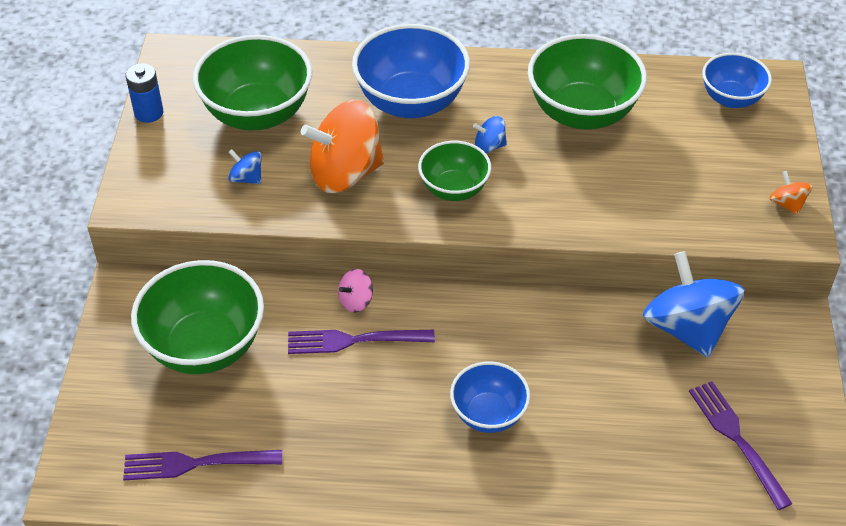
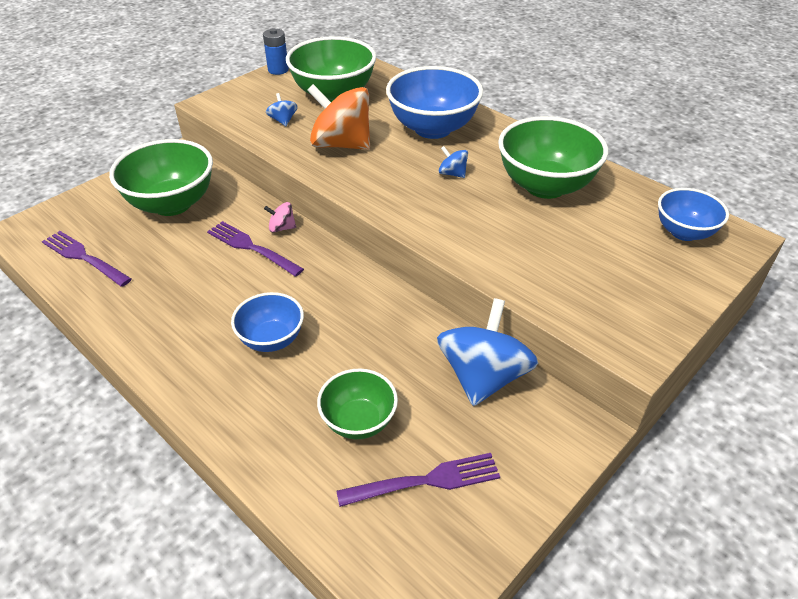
camera: 40 degrees right, 5 degrees down
green bowl [418,141,491,201] -> green bowl moved to [317,368,398,440]
purple fork [689,381,793,510] -> purple fork turned 60 degrees clockwise [336,453,500,507]
orange spinning top [769,171,812,215] -> none

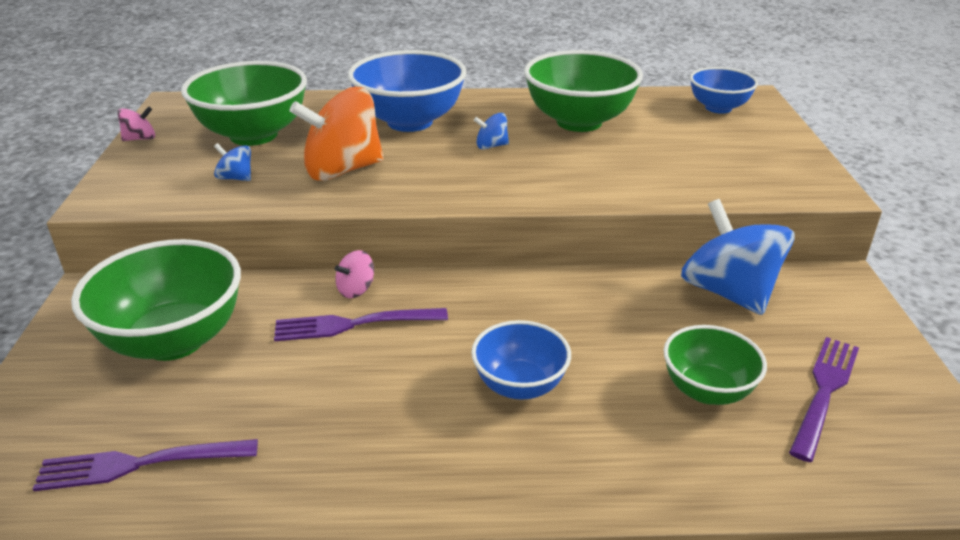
camera: 45 degrees left, 10 degrees down
blue battery [263,28,289,75] -> pink spinning top [117,106,155,141]

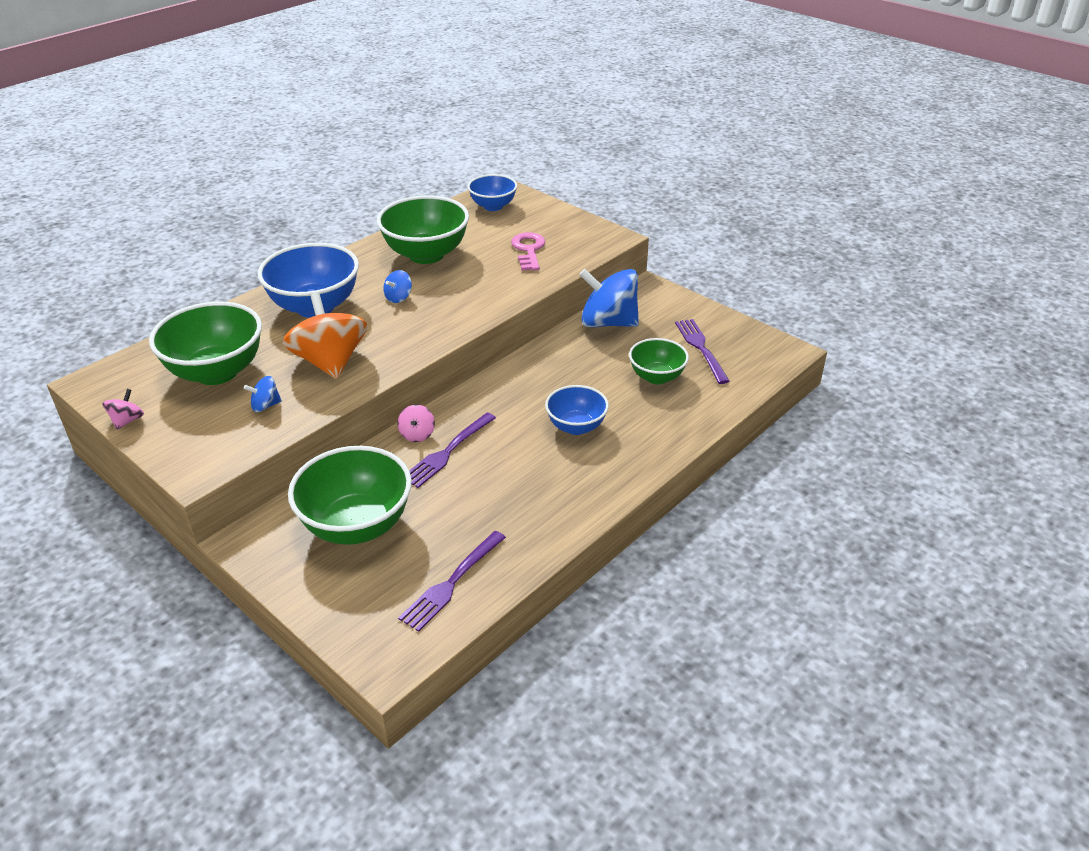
camera: 45 degrees left, 5 degrees up
orange spinning top [290,87,384,181] -> orange spinning top turned 135 degrees clockwise [283,292,367,379]
none -> pink key [511,232,545,271]

